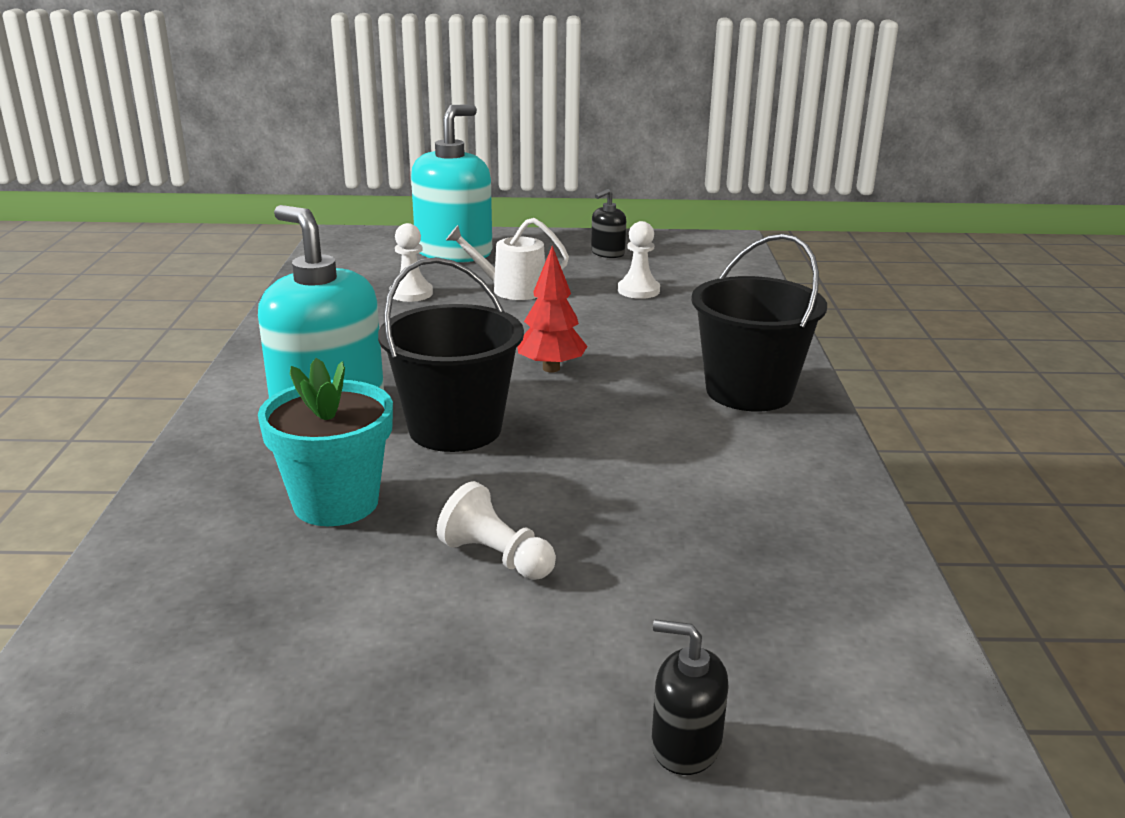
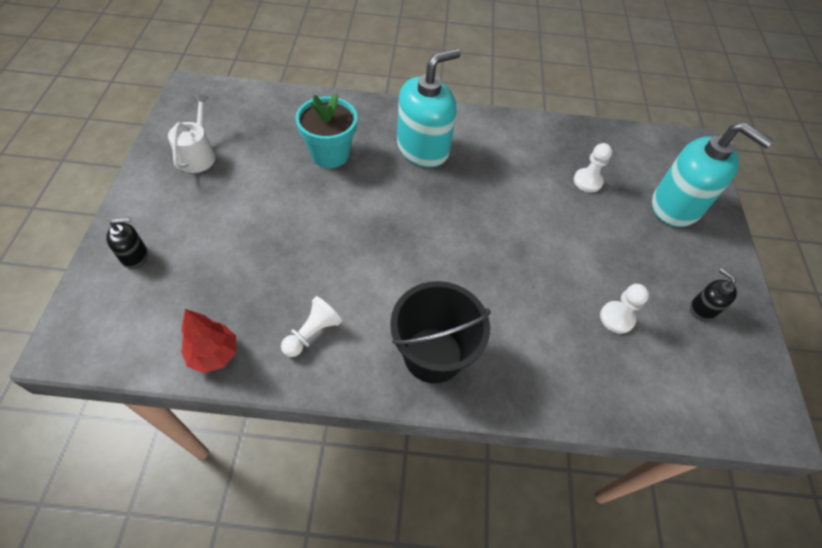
camera: 90 degrees right, 30 degrees up
black bucket [378,257,524,452] -> none
white pawn [437,481,556,580] -> white pawn moved to [281,296,342,357]
white watering can [446,218,569,300] -> white watering can moved to [168,94,215,173]
red tree [517,246,587,373] -> red tree moved to [181,309,236,373]
black soap dispenser [651,619,728,775] -> black soap dispenser turned 45 degrees clockwise [106,217,148,269]

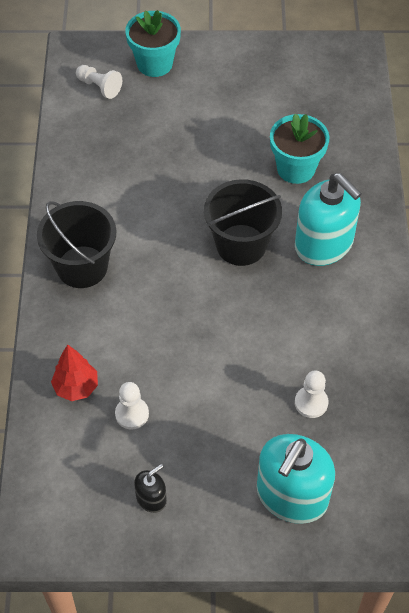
camera: 90 degrees right, 0 degrees up
black soap dispenser [106,217,148,269] -> turquoise flower pot [125,10,181,77]
white watering can [168,94,215,173] -> none
red tree [181,309,236,373] -> red tree moved to [51,344,98,401]
white pawn [281,296,342,357] -> white pawn moved to [76,65,122,99]
none -> black bucket [204,179,282,266]

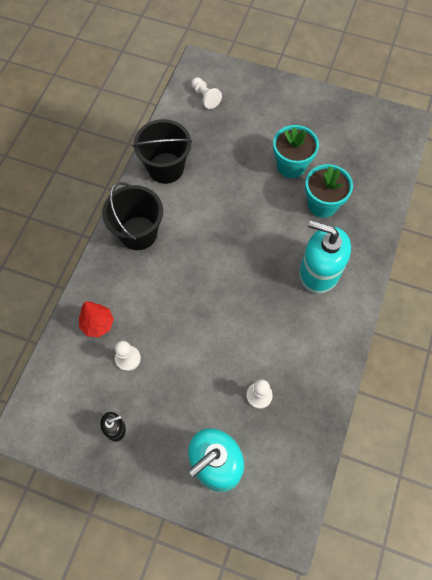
camera: 20 degrees right, 10 degrees up
turquoise flower pot [125,10,181,77] -> turquoise flower pot moved to [273,125,319,178]
black bucket [204,179,282,266] -> black bucket moved to [133,119,192,184]
turquoise soap dispenser [295,173,362,266] -> turquoise soap dispenser turned 135 degrees clockwise [299,220,351,293]

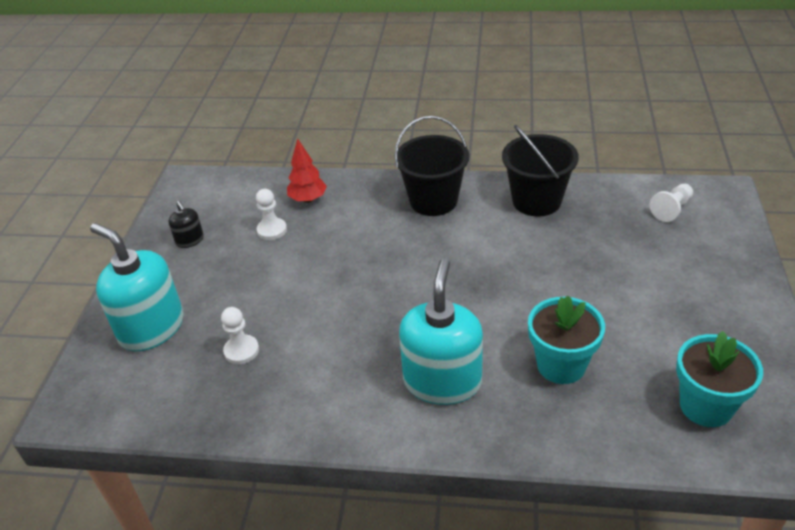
camera: 80 degrees right, 25 degrees down
turquoise flower pot [273,125,319,178] -> turquoise flower pot moved to [676,331,763,427]

